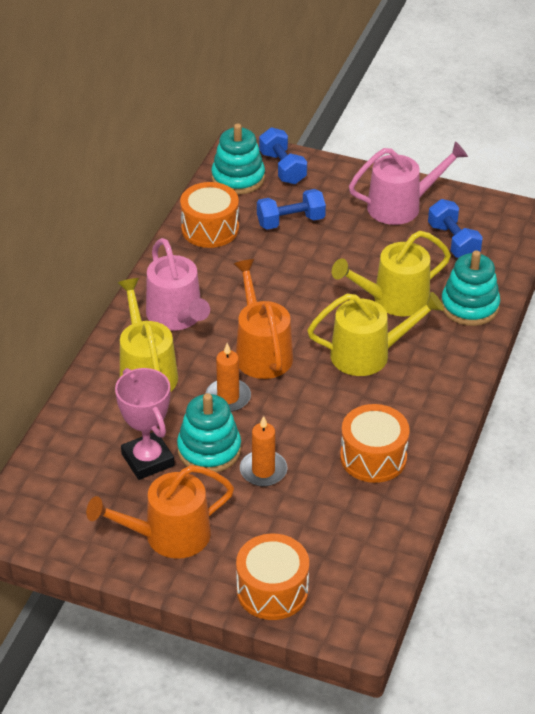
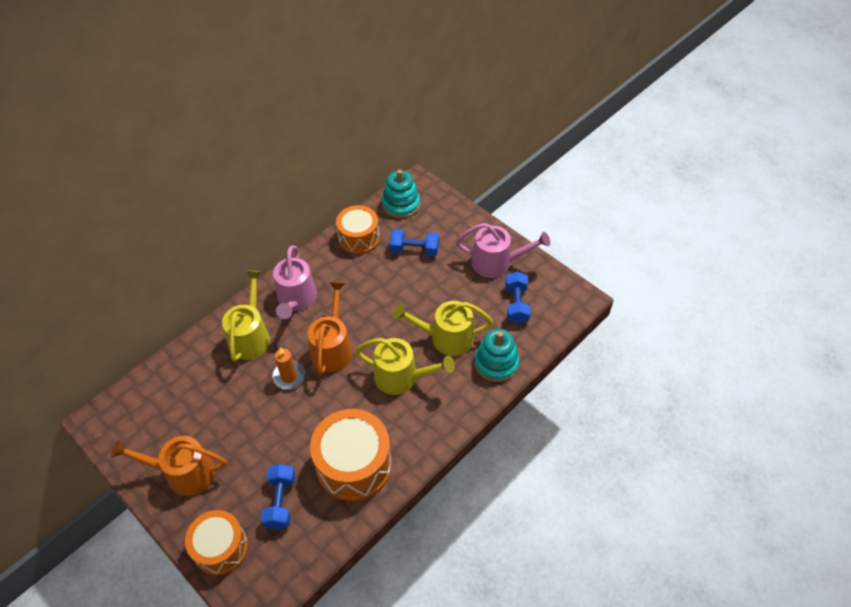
camera: 25 degrees right, 10 degrees up
pink trophy [115,368,175,480] -> none
turquoise stacking toy [177,393,241,472] -> none
orange candle [240,416,287,486] -> none
blue dumbbell [259,127,307,184] -> blue dumbbell moved to [261,464,295,530]
orange drum [340,404,410,483] -> orange drum [310,409,392,501], size x1.50

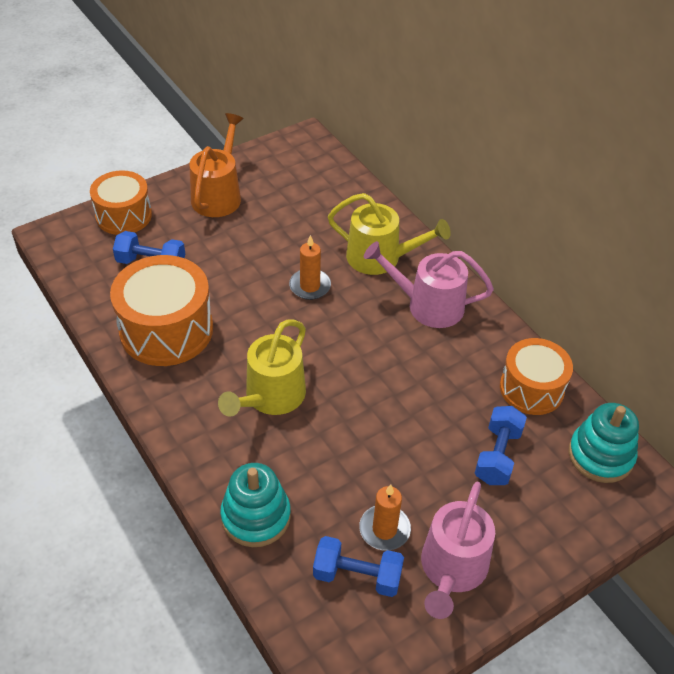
camera: 100 degrees right, 5 degrees down
orange watering can [308,281,353,374] -> none
yellow watering can [393,301,493,356] -> none
none -> orange candle [359,484,411,551]

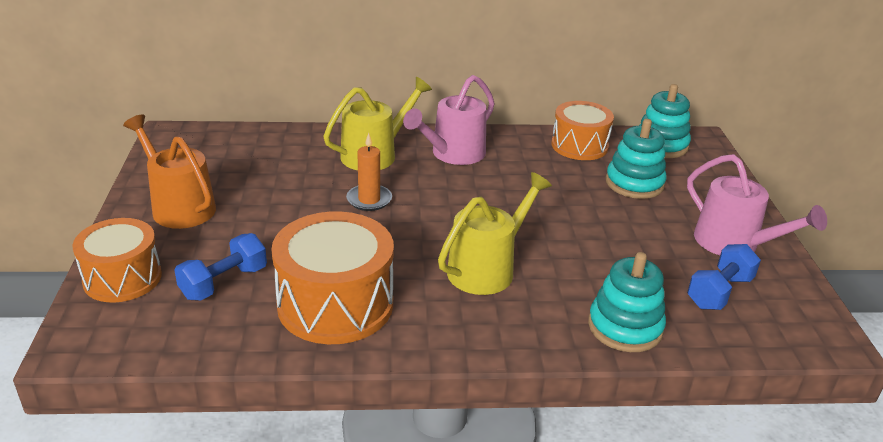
camera: 60 degrees left, 15 degrees down
yellow watering can [218,319,306,417] -> yellow watering can turned 105 degrees counterclockwise [438,172,552,295]
orange candle [359,484,411,551] -> none
blue dumbbell [475,406,527,485] -> turquoise stacking toy [606,119,667,199]

